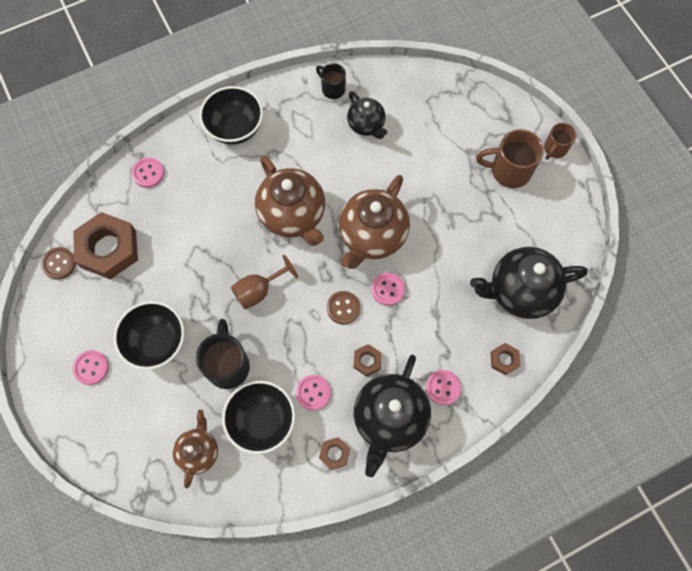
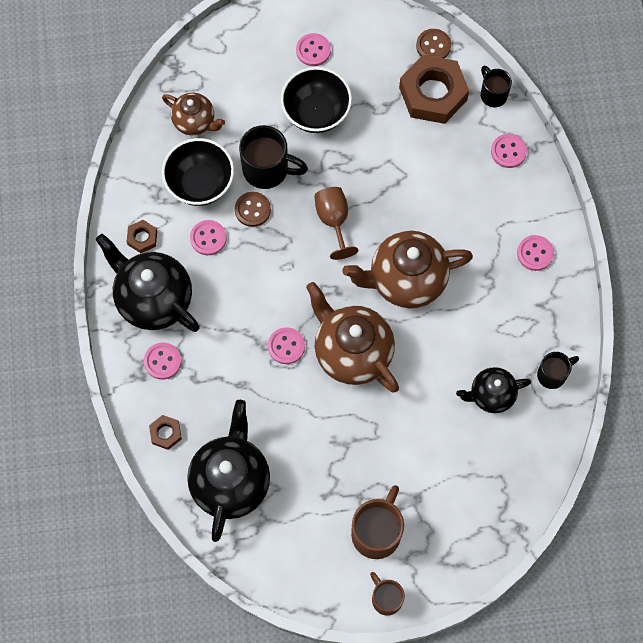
camera: 110 degrees right, 0 degrees up
black bowl [199,86,263,145] -> pink button [517,235,554,271]
brown button [327,291,360,324] -> brown button moved to [235,192,271,227]
brown nut [354,344,381,377] -> none
none -> black mug [481,66,512,107]

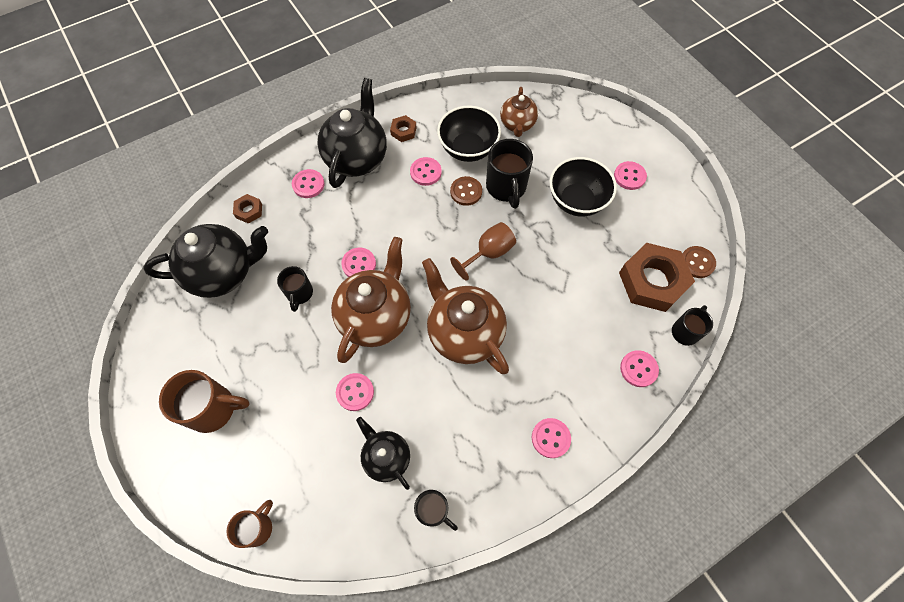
camera: 65 degrees right, 5 degrees down
brown mug [370,572,405,616] -> brown mug moved to [226,500,273,548]
none -> black mug [277,266,313,312]
none -> pink button [336,373,374,411]

